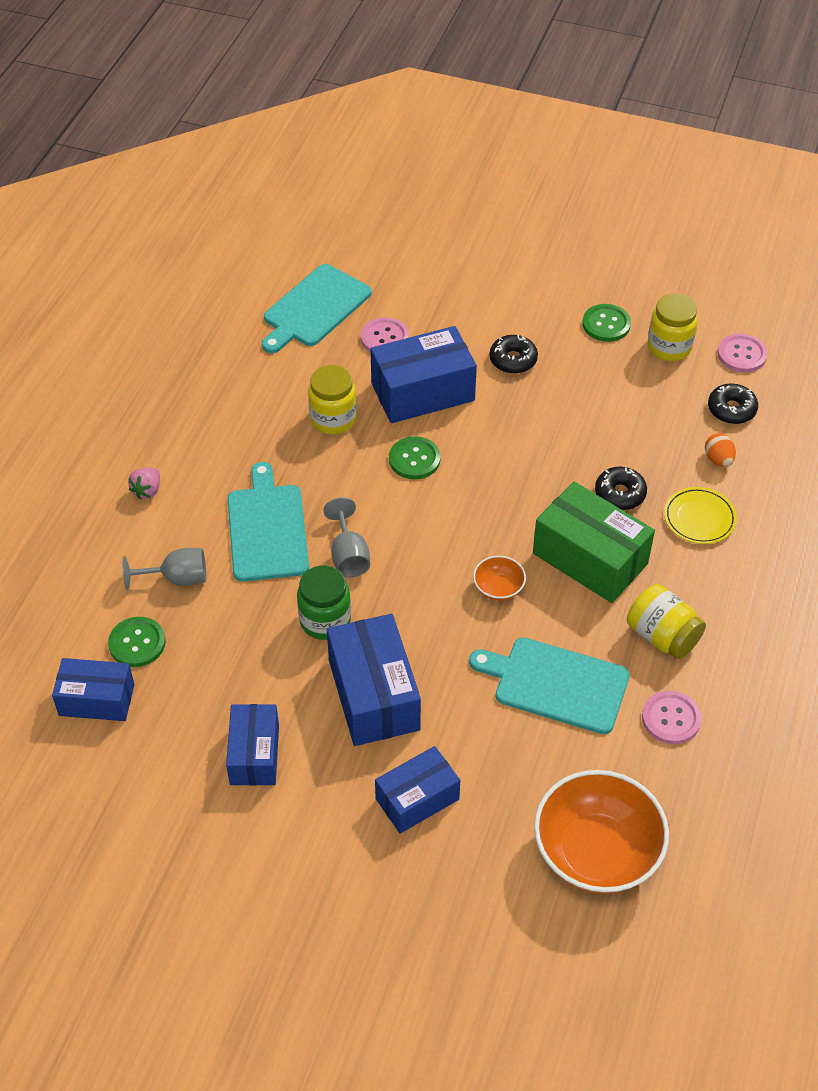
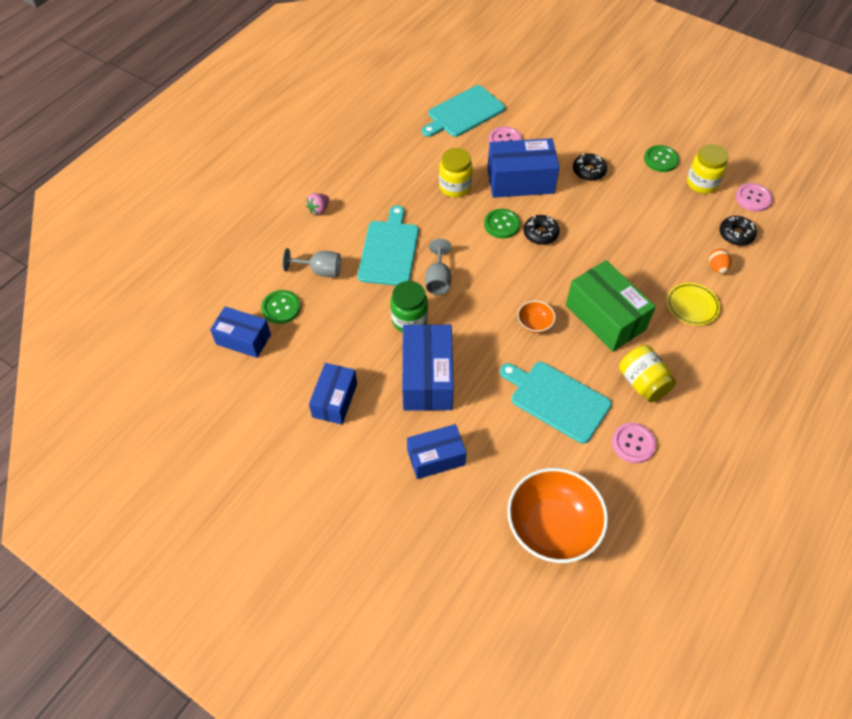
camera: 15 degrees right, 5 degrees up
black donut [595,467,647,510] -> black donut moved to [523,215,560,245]

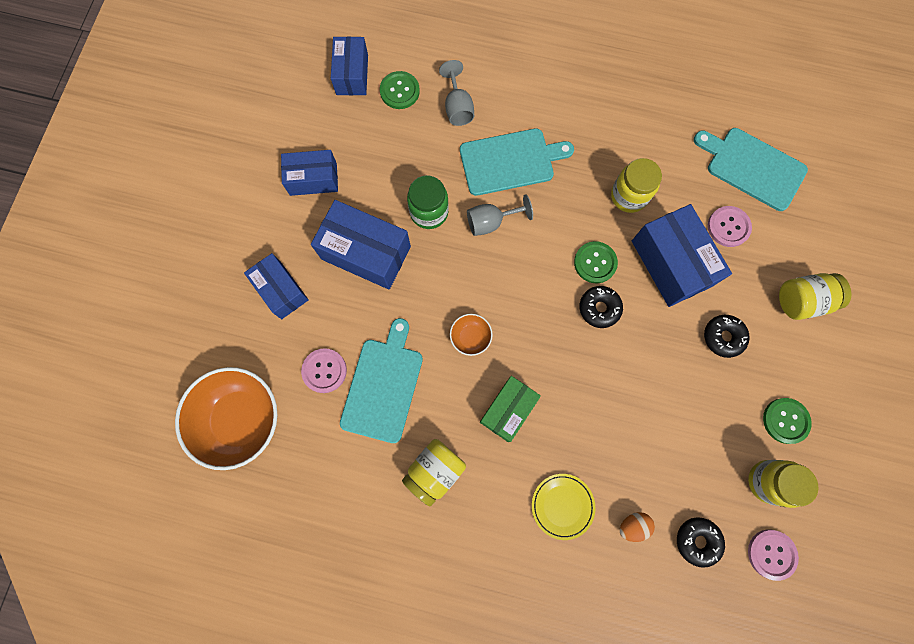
camera: 70 degrees right, 20 degrees up
pink strawberry [306,193,329,215] -> none
blue box [402,324,454,411] -> blue box turned 45 degrees clockwise [311,200,411,290]
green box [566,260,656,352] -> green box [480,376,541,442], size x0.65
pink button [612,423,656,463] -> pink button moved to [301,348,347,393]
none -> yellow jar [779,273,851,320]

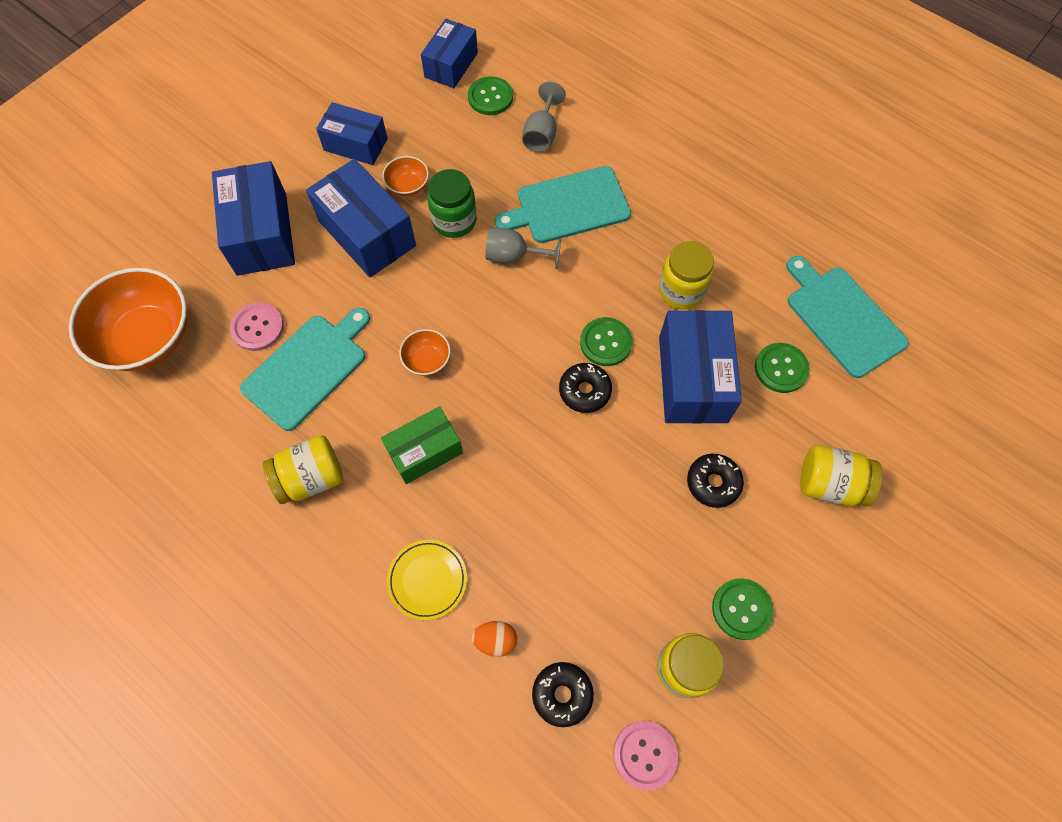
camera: 25 degrees right, 10 degrees down
blue box [244,253,309,319] -> blue box [212,161,295,276], size x1.54
turquoise cutting board [460,128,574,196] -> turquoise cutting board turned 150 degrees clockwise [495,166,631,243]
pink button [708,206,752,247] -> green button [755,343,810,393]
none -> orange bowl [382,156,429,196]

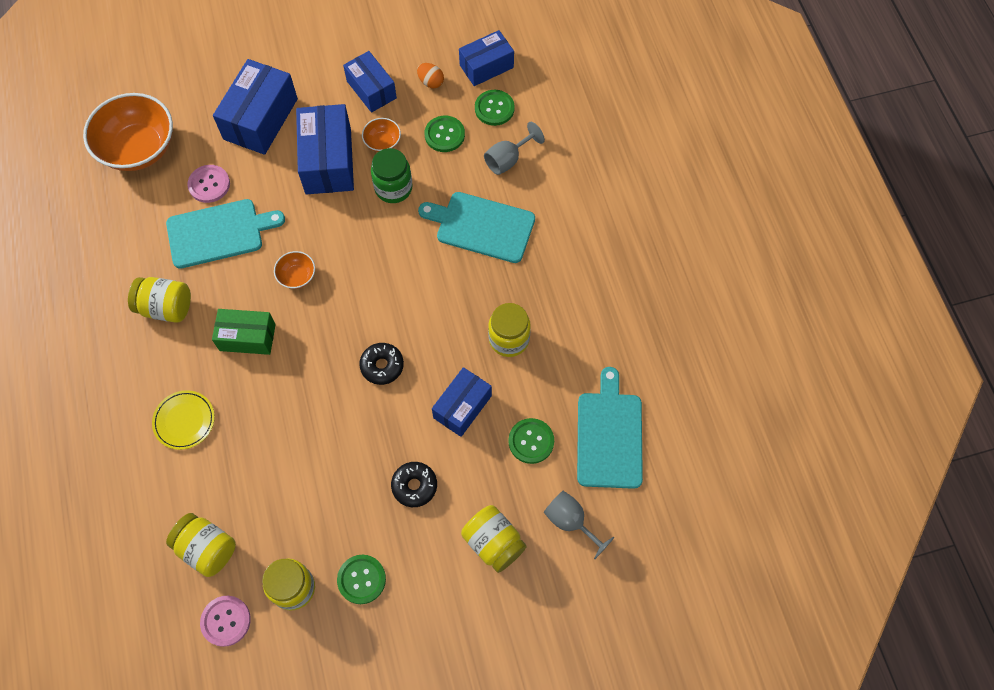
camera: 35 degrees right, 0 degrees up
orange egg [471,621,517,657] -> orange egg moved to [417,63,444,89]
grey goblet [485,228,561,269] -> grey goblet moved to [544,491,615,559]
black donut [532,662,594,727] -> yellow jar [166,513,236,577]
green button [580,317,633,366] -> green button moved to [425,116,465,152]
blue box [659,310,742,424] -> blue box [432,367,492,437], size x0.65

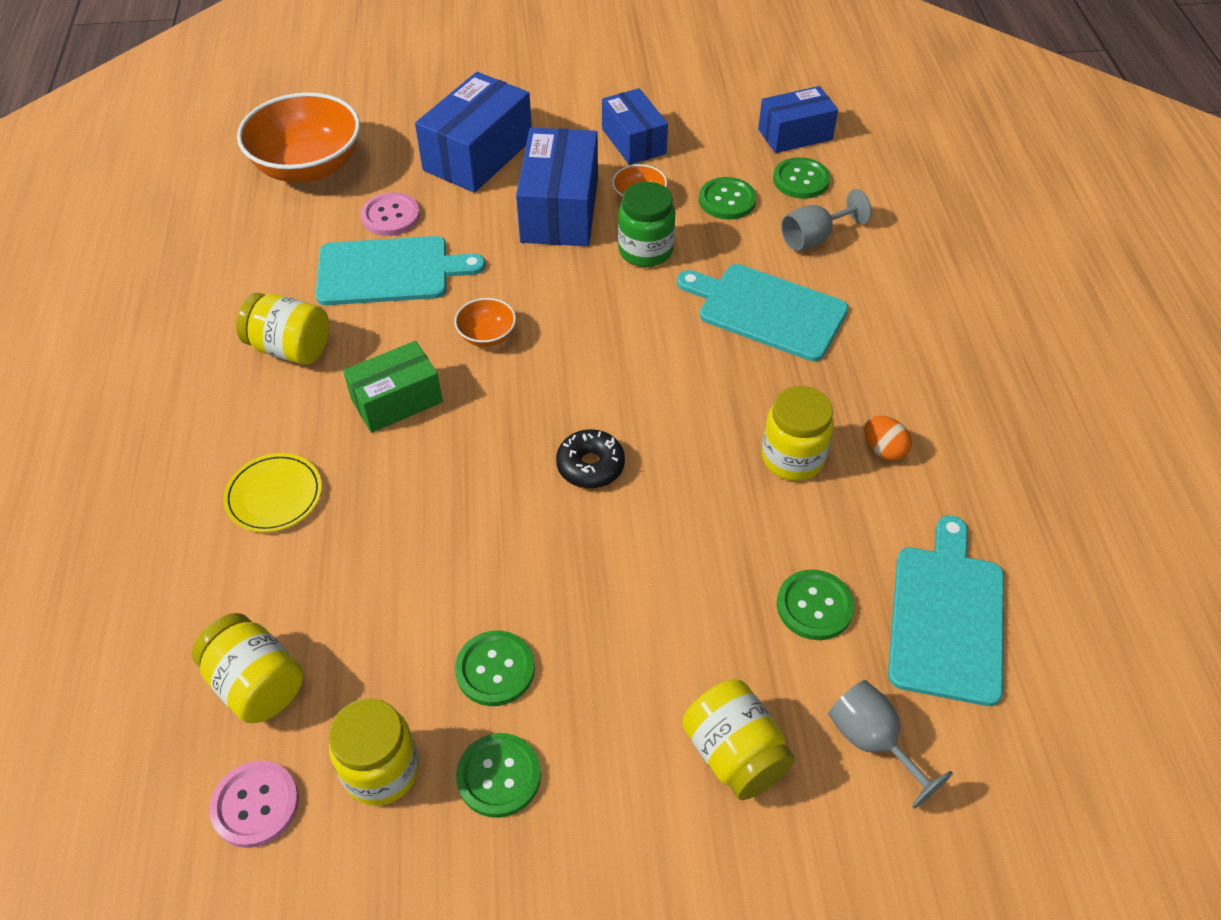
camera: 10 degrees right, 15 degrees down
green box [212,309,276,355] -> green box turned 45 degrees counterclockwise [343,341,443,433]
black donut [391,462,437,507] -> none
orange egg [417,63,444,89] -> orange egg moved to [864,416,912,461]
blue box [432,367,492,437] -> none
none -> green button [455,631,535,706]

